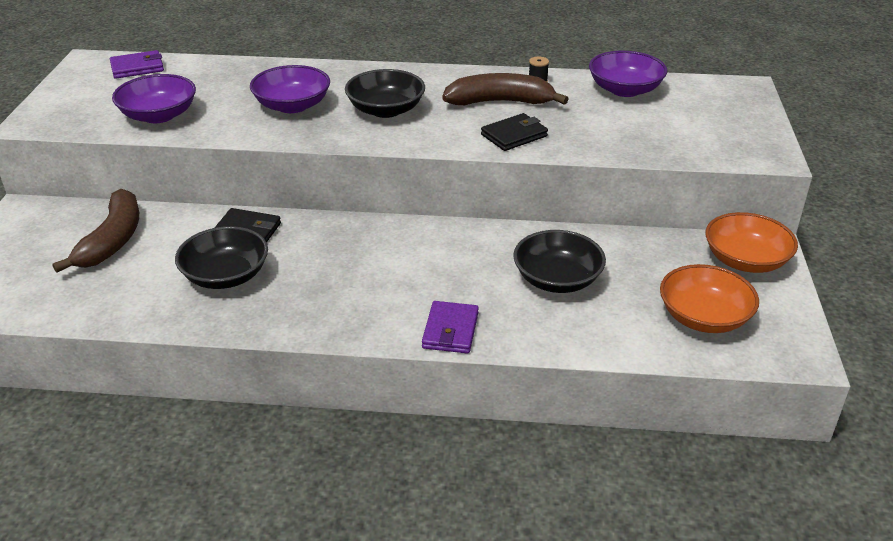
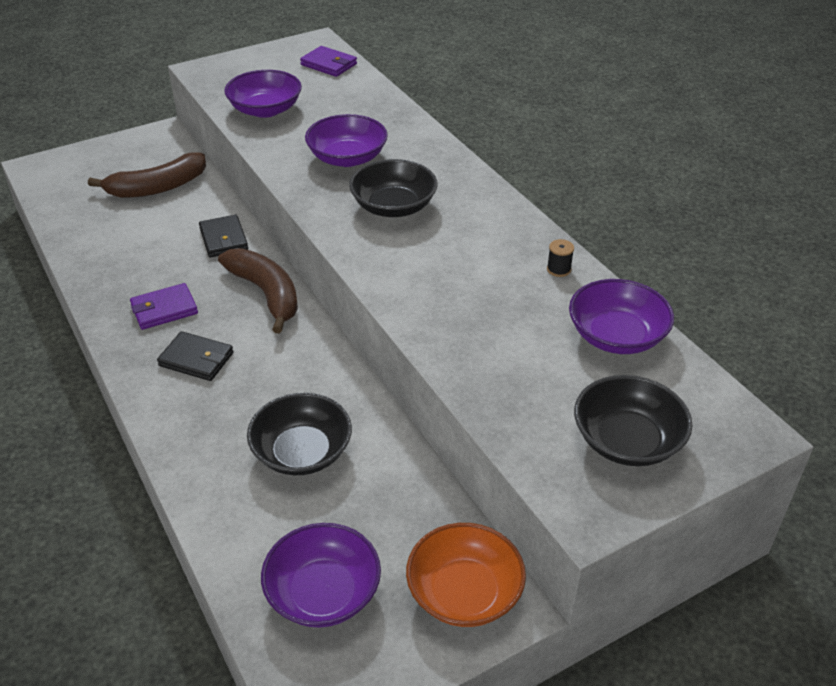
camera: 55 degrees right, 5 degrees up
black bowl [175,226,268,289] -> black bowl moved to [574,375,692,466]
purple wallet [422,301,479,354] -> purple wallet moved to [130,283,198,330]
brown banana [442,73,569,105] -> brown banana moved to [218,248,298,333]
black wallet [481,113,548,151] -> black wallet moved to [157,331,234,381]
orange bowl [660,264,759,333] -> purple bowl [261,523,381,628]

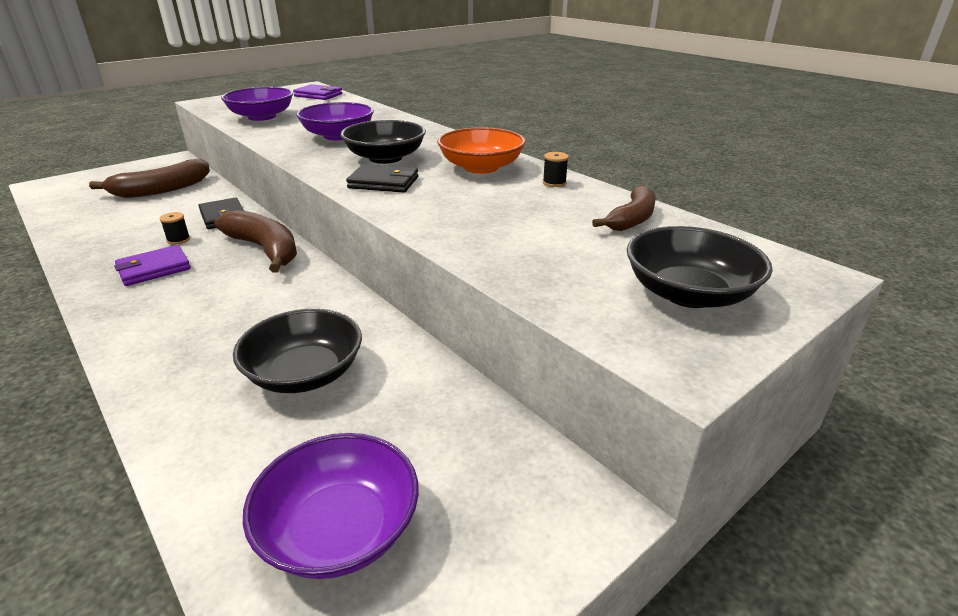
camera: 10 degrees left, 10 degrees down
black wallet [157,331,234,381] -> black wallet moved to [346,164,418,193]
orange bowl [406,523,526,627] -> orange bowl moved to [437,127,526,174]
purple bowl [569,279,674,354] -> brown banana [592,185,656,231]
none -> black spool [160,212,190,245]

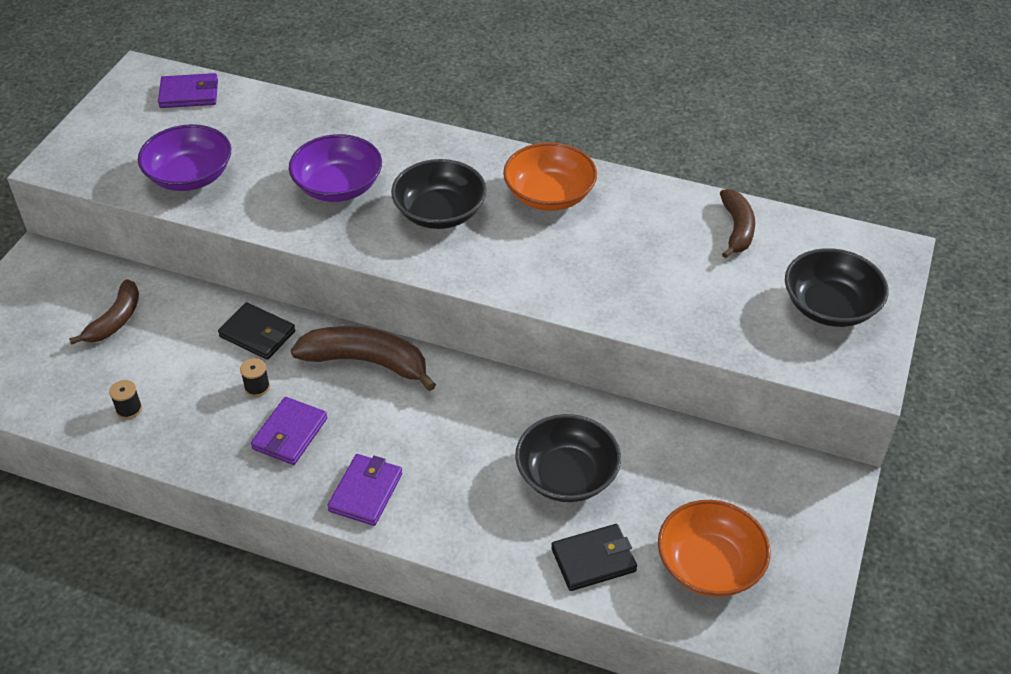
camera: 30 degrees left, 15 degrees up
brown banana [89,159,210,198] -> brown banana [69,279,139,345], size x0.65
purple bowl [243,433,419,579] -> orange bowl [658,500,770,597]
black wallet [346,164,418,193] -> black wallet moved to [551,524,637,591]
black spool [543,152,569,187] -> black spool moved to [109,380,142,419]
none -> purple wallet [327,454,402,526]

